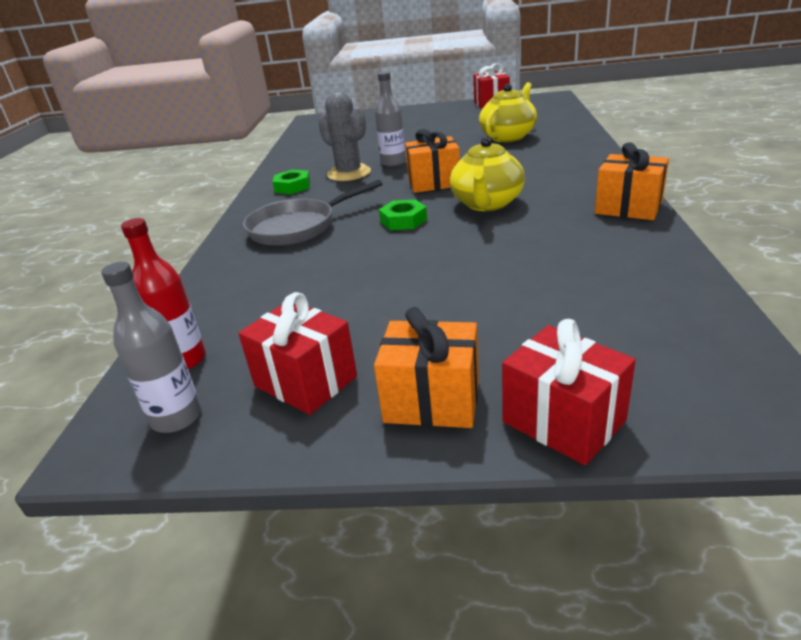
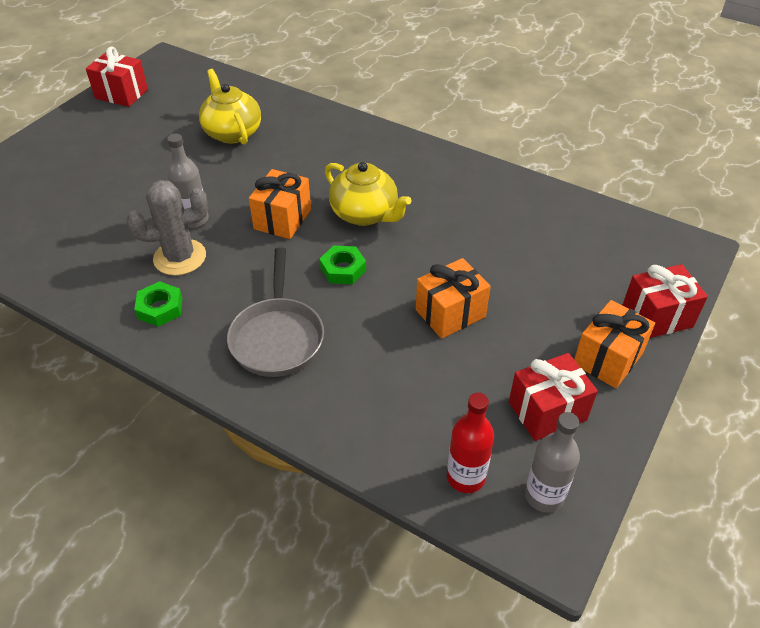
camera: 65 degrees left, 15 degrees up
orange gift [595,142,669,220] -> orange gift moved to [416,258,491,339]

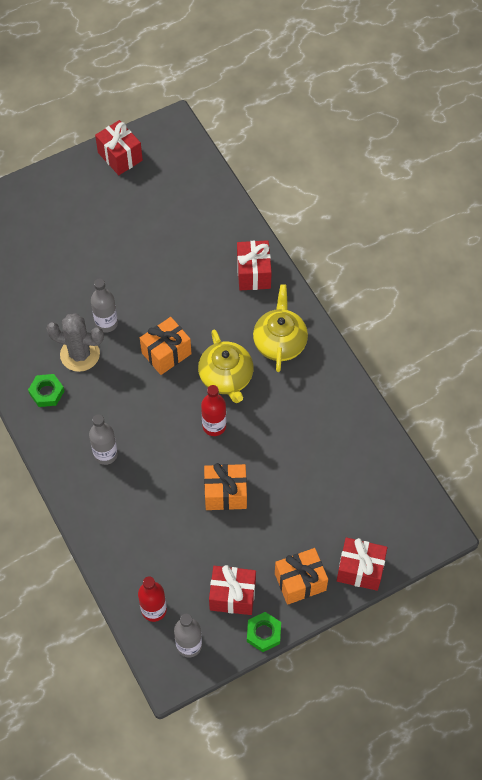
camera: 30 degrees right, 15 degrees up
yellow teapot [199,69,261,145] -> yellow teapot moved to [253,284,308,372]
grey pan [227,247,324,377] -> grey bottle [89,414,118,465]
green nut [320,245,366,284] -> green nut moved to [247,612,281,652]
none -> red bottle [201,385,226,436]
none -> red gift [237,240,272,291]

